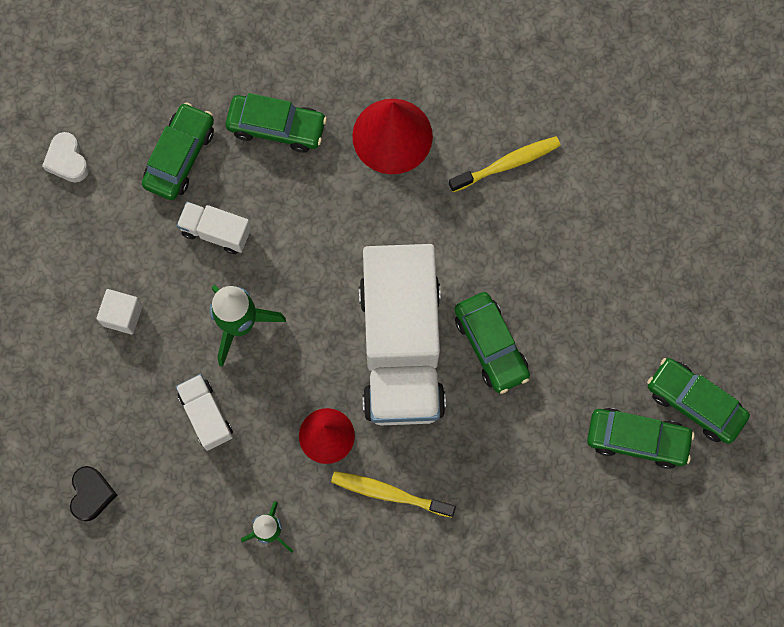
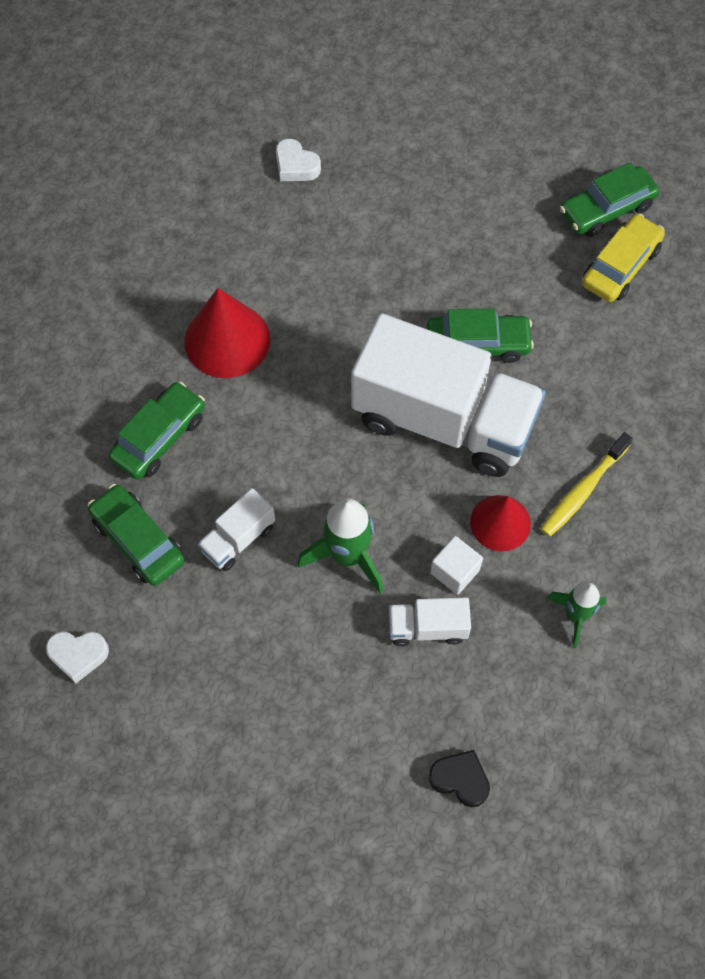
camera: 65 degrees left, 10 degrees down
white cube [97,289,143,334] -> white cube moved to [430,536,483,595]
yellow toothbrush [449,136,561,192] -> none
green car [587,408,695,469] -> yellow car [582,214,665,302]
none -> white heart [276,139,321,181]

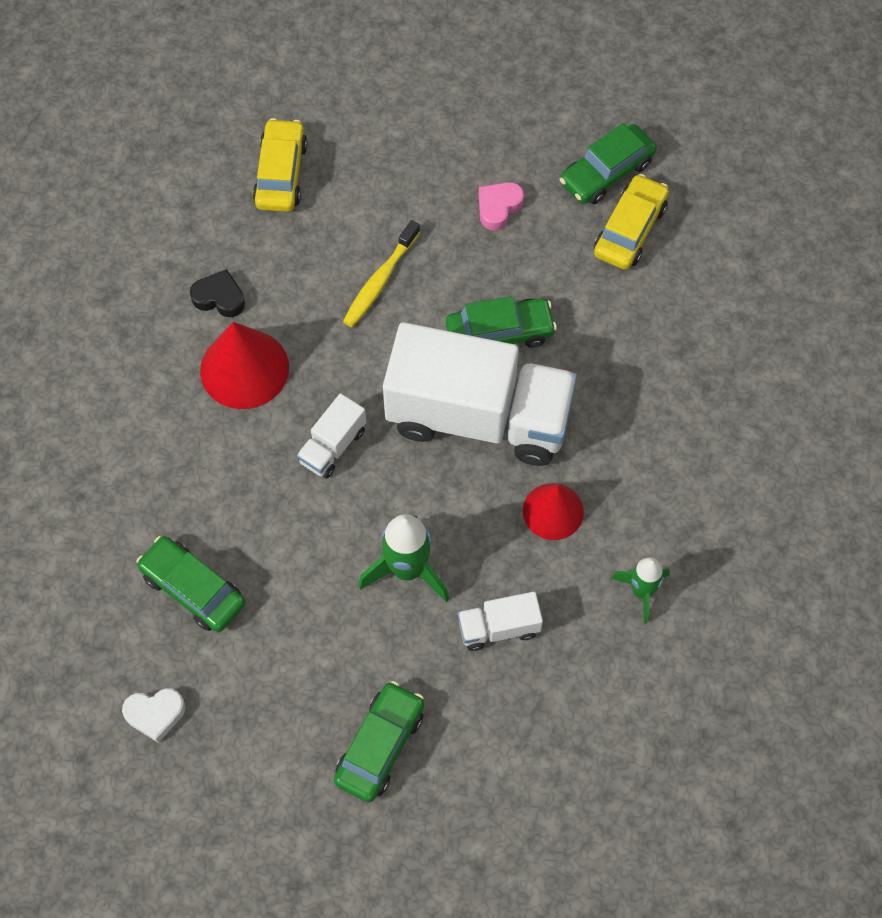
camera: 10 degrees left, 0 degrees up
green car [108,381,205,480] -> green car moved to [334,681,424,802]
white truck [197,488,275,571] -> white truck moved to [297,393,366,479]
white heart [276,139,321,181] -> yellow car [253,118,307,212]
black heart [429,750,490,807] -> black heart moved to [190,269,245,317]
white cube [430,536,483,595] -> none
yellow toothbrush [541,432,633,537] -> yellow toothbrush moved to [343,220,420,327]
none -> pink heart [479,182,524,231]

